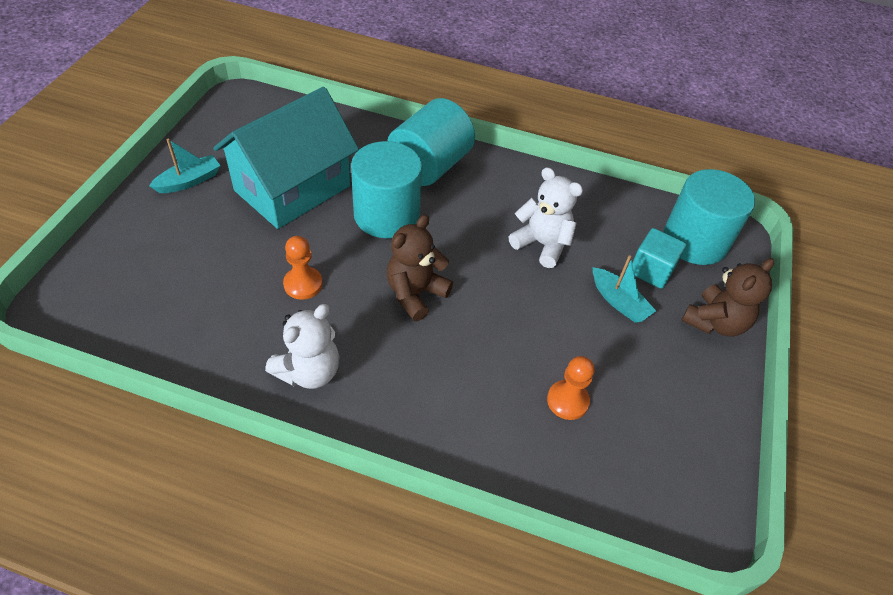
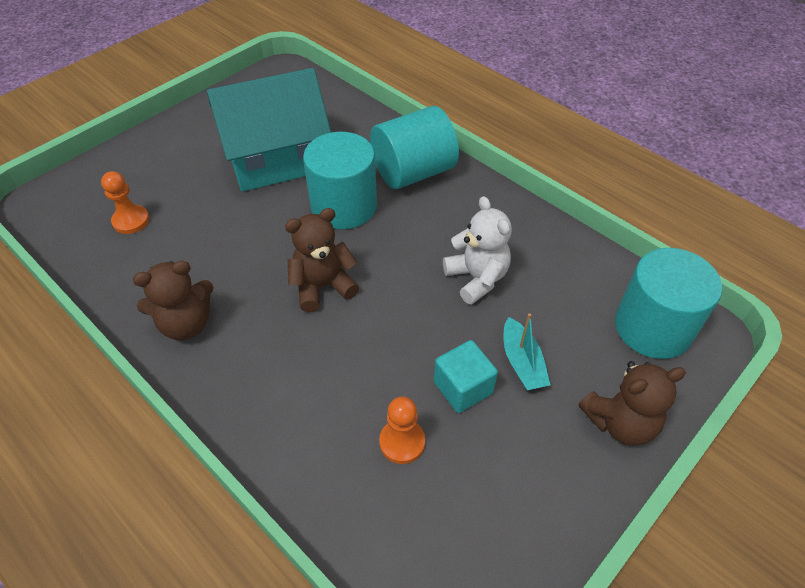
camera: 30 degrees right, 0 degrees up
turquoise boat [149,139,221,193] -> none
white teddy bear [265,304,340,389] -> brown teddy bear [133,261,214,340]
orange pawn [283,236,323,300] -> orange pawn moved to [101,171,150,234]
turquoise cube [632,228,686,289] -> turquoise cube moved to [434,340,498,413]

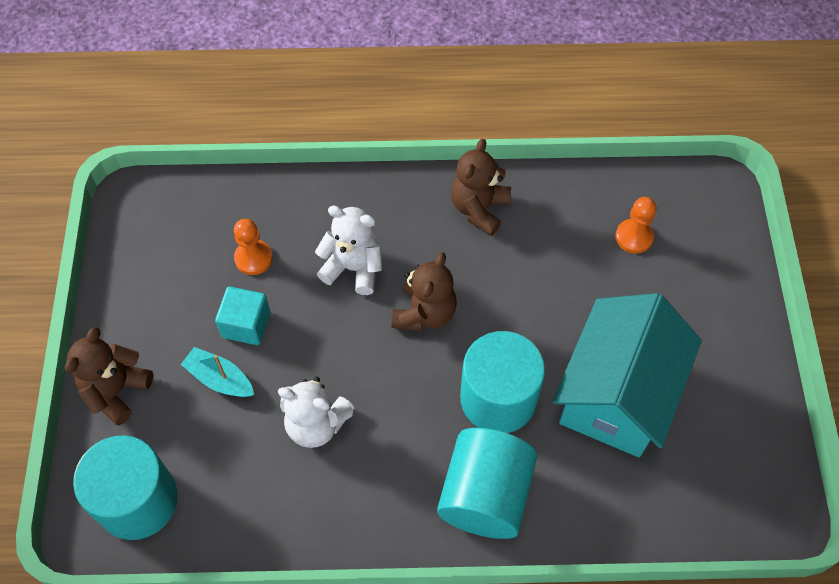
camera: 135 degrees right, 10 degrees up
none -> white teddy bear [315,206,382,295]

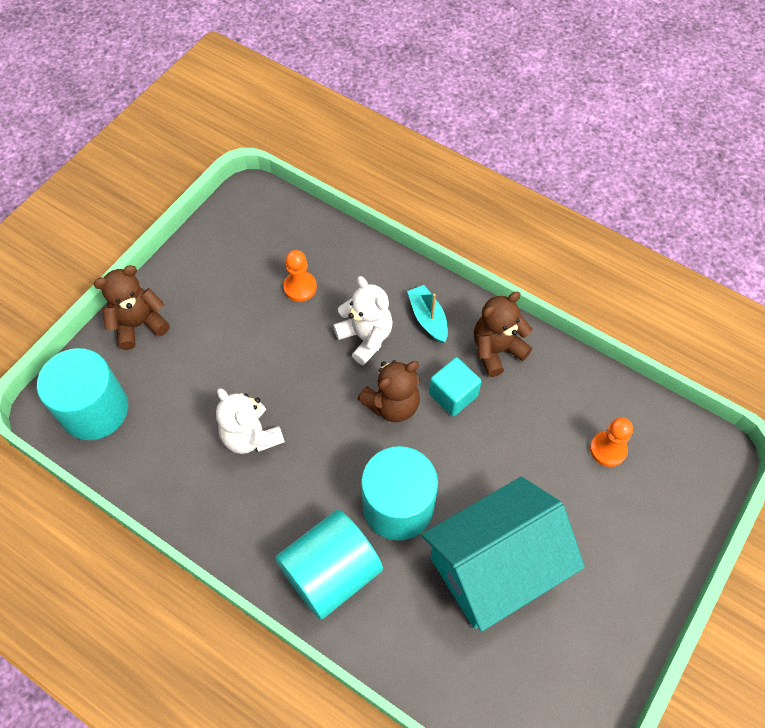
camera: 35 degrees right, 0 degrees up
turquoise boat [181,347,254,397] -> turquoise boat moved to [407,285,448,343]
turquoise cube [215,286,270,345] -> turquoise cube moved to [429,357,482,417]

